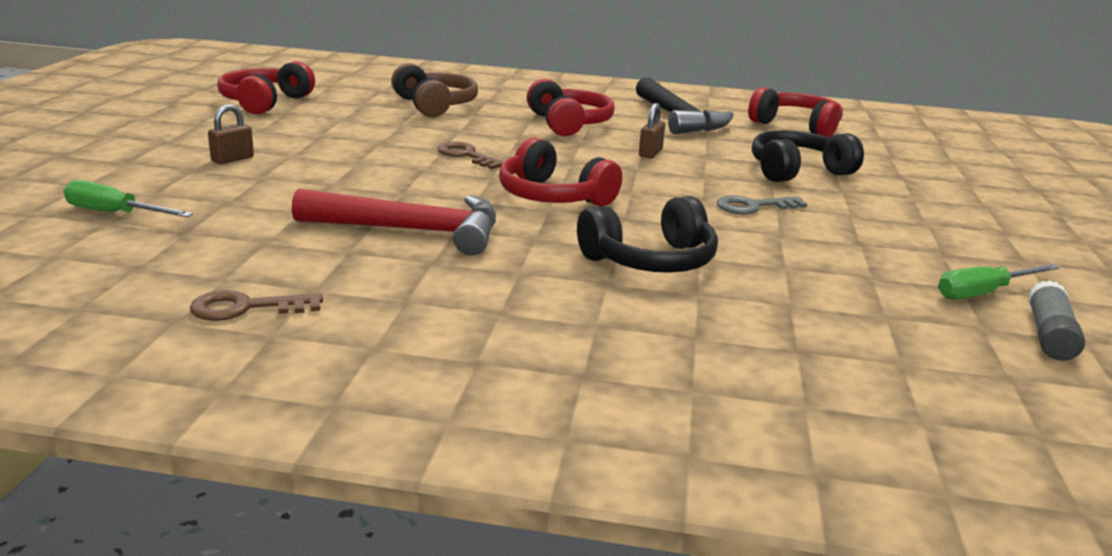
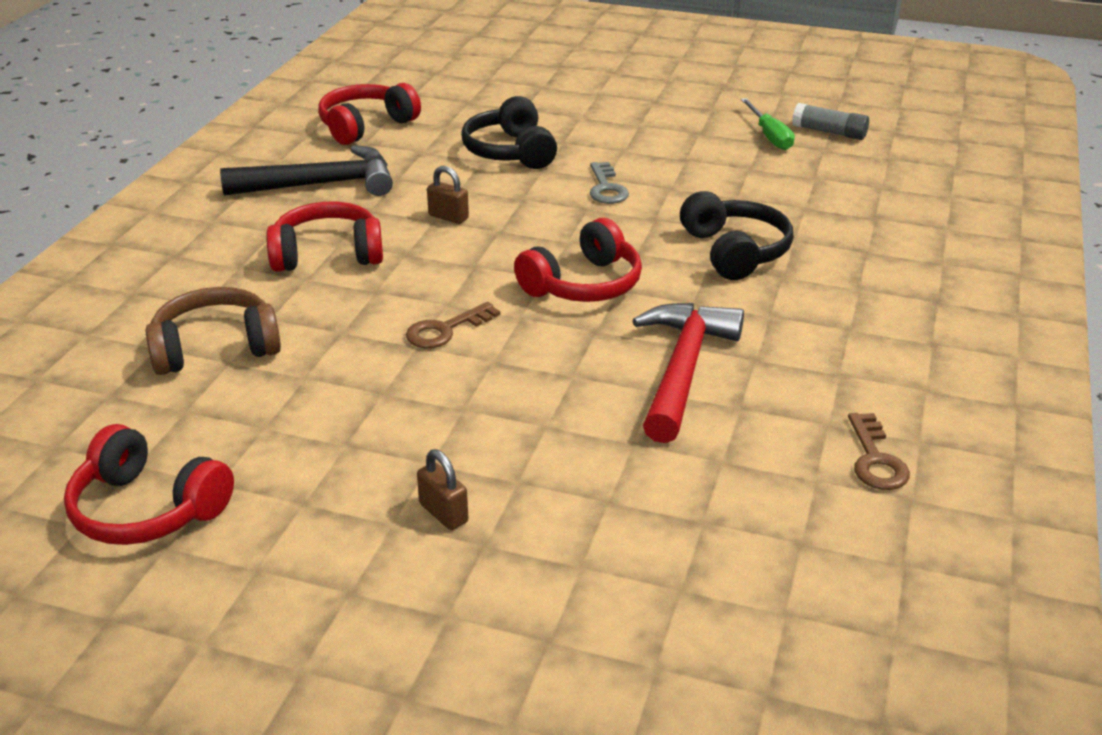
camera: 80 degrees left, 10 degrees up
green screwdriver [64,180,193,217] -> none

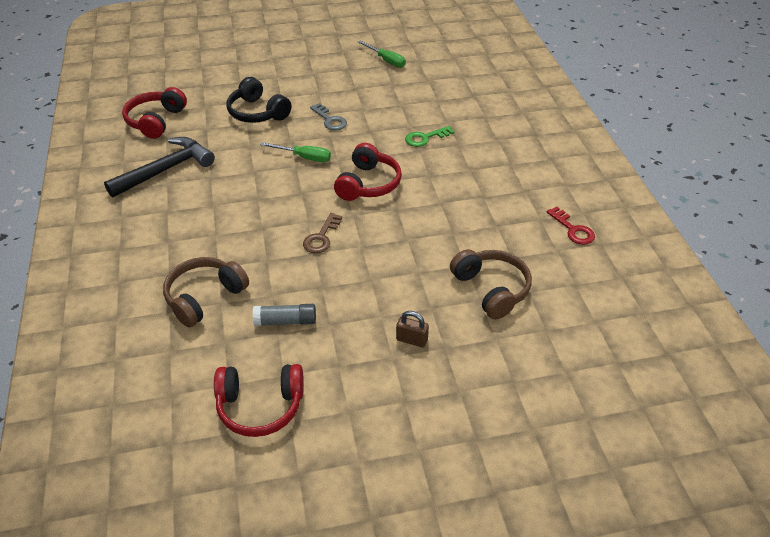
camera: 30 degrees left, 10 degrees up
red headphones [266,202,383,272] -> none
brown padlock [427,166,469,224] -> none
red hammer [632,303,744,443] -> none
black headphones [680,191,793,280] -> green key [405,126,454,147]
grey glue stick [792,103,869,140] -> grey glue stick moved to [253,304,316,326]
brown key [848,413,910,490] -> red key [547,206,595,245]
none -> green screwdriver [260,142,331,162]
none -> brown headphones [450,249,532,319]

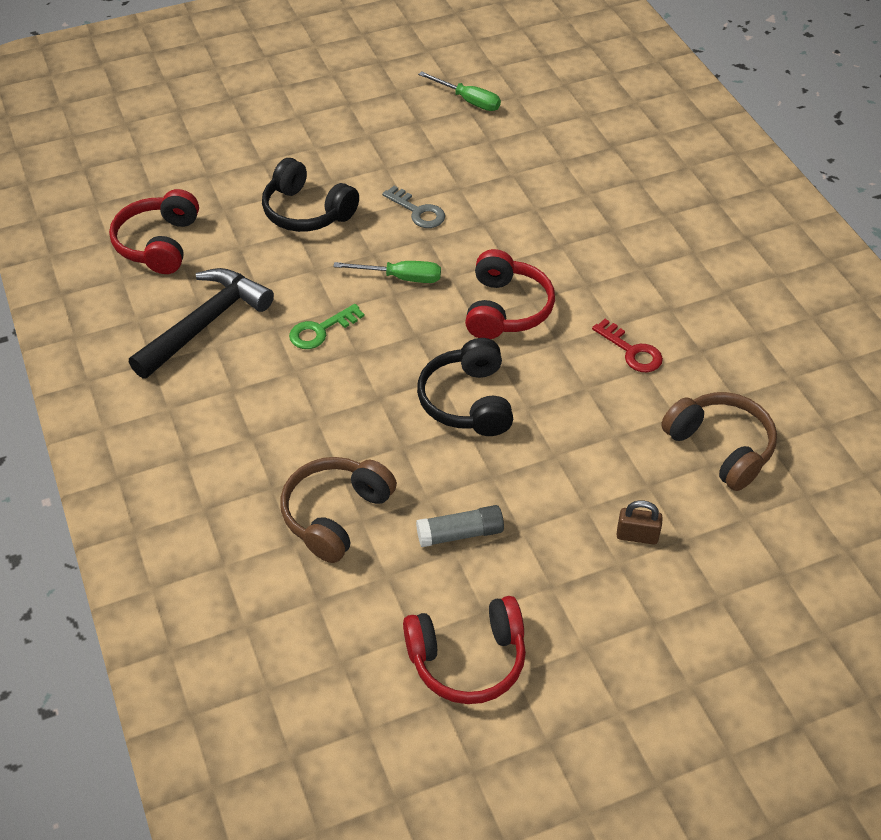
camera: 10 degrees left, 5 degrees up
brown key [303,213,342,253] -> black headphones [417,338,513,436]
green key [405,126,454,147] -> green key moved to [289,304,365,349]
red key [547,206,595,245] -> red key moved to [592,319,663,372]

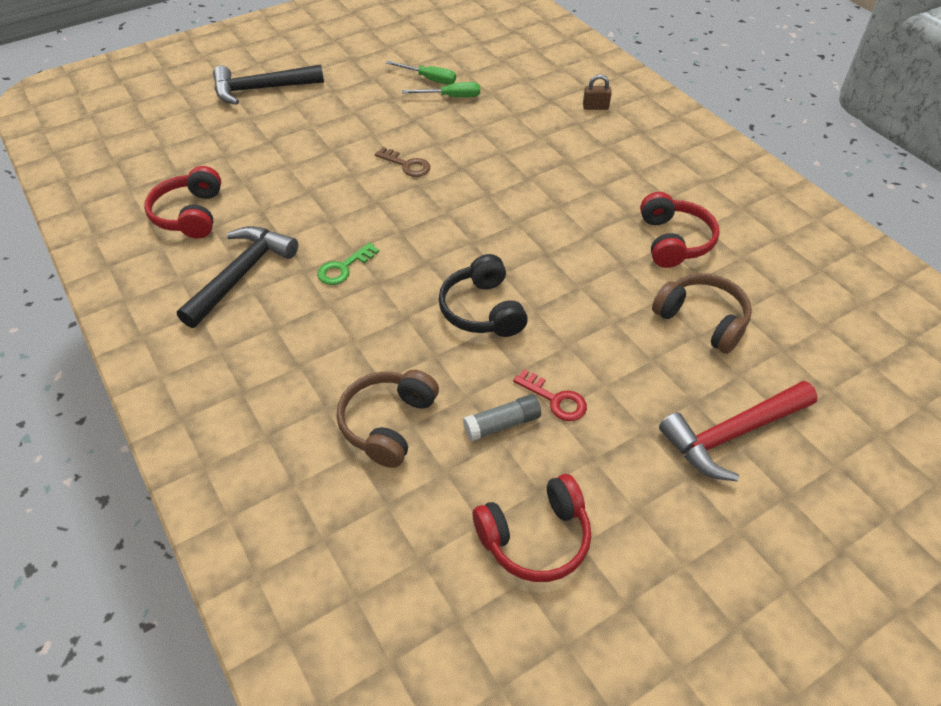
camera: 10 degrees left, 0 degrees up
black headphones [262,158,359,232] -> none
green screwdriver [333,261,441,283] -> green screwdriver moved to [402,82,480,98]
grey key [382,186,445,228] -> brown key [375,147,430,177]
red headphones [465,249,555,339] -> red headphones moved to [640,192,720,268]
red key [592,319,663,372] -> red key moved to [513,369,587,421]
brown padlock [617,500,663,545] -> brown padlock moved to [583,74,612,110]
none -> black hammer [213,65,324,105]
none -> red hammer [659,381,818,481]

